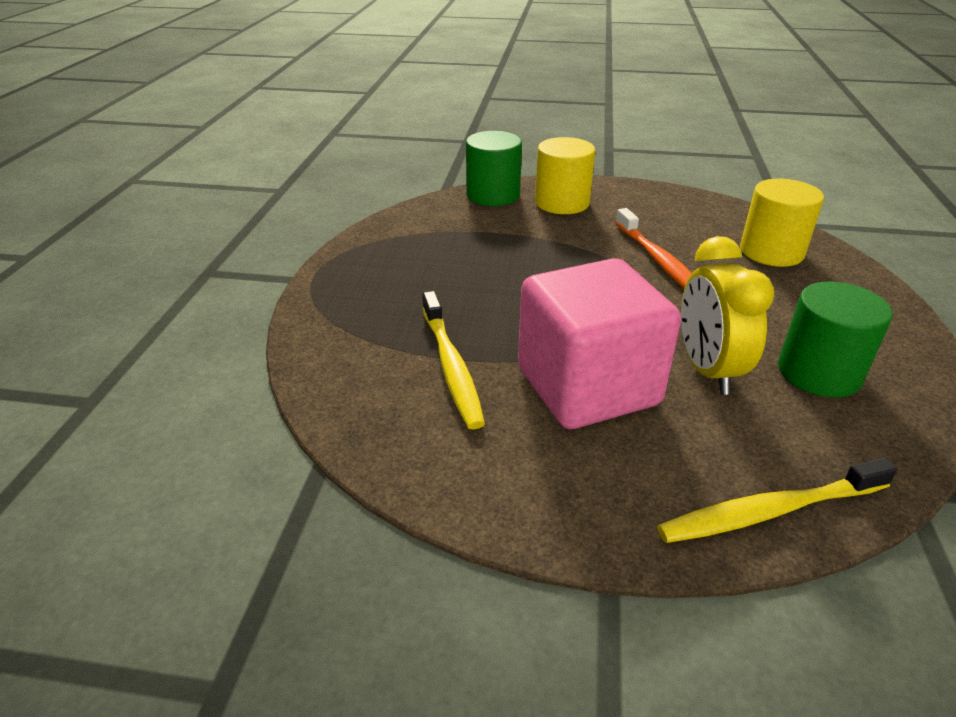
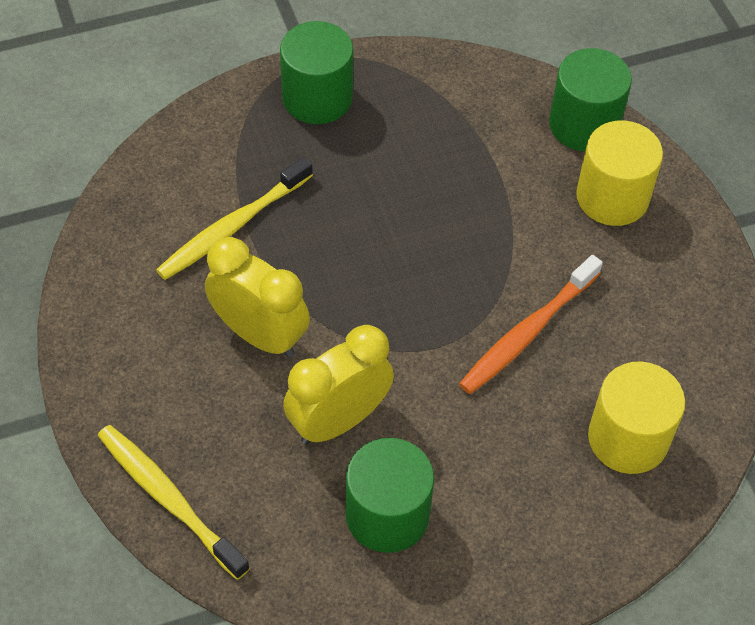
camera: 60 degrees right, 20 degrees up
pink cube [518,258,681,429] -> yellow clock [205,237,310,358]
none -> green cylinder [280,21,353,124]

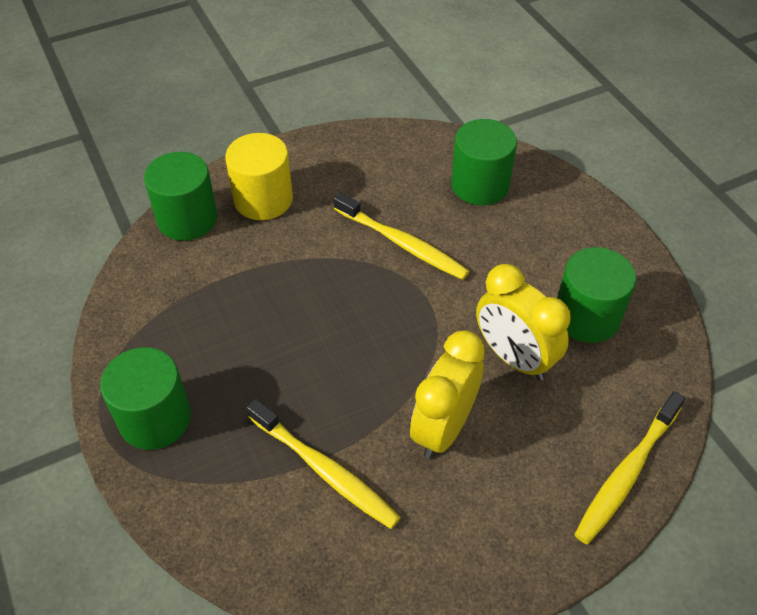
camera: 95 degrees left, 5 degrees down
orange toothbrush [459,255,603,394] -> yellow toothbrush [333,192,470,280]
yellow cylinder [588,362,685,474] -> green cylinder [451,119,517,205]

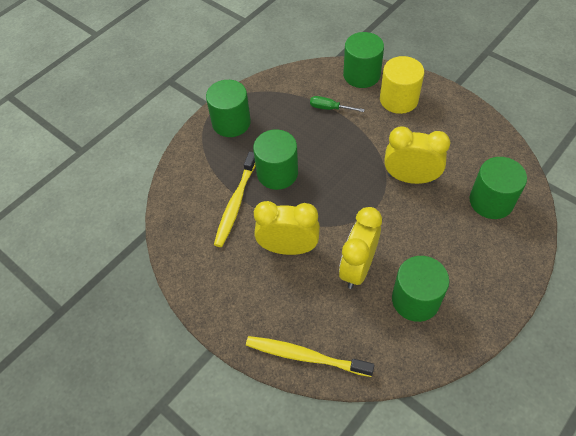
camera: 70 degrees right, 5 degrees up
yellow toothbrush [333,192,470,280] -> yellow clock [384,126,450,184]
none -> green cylinder [253,129,298,190]
none -> green screwdriver [310,96,365,112]

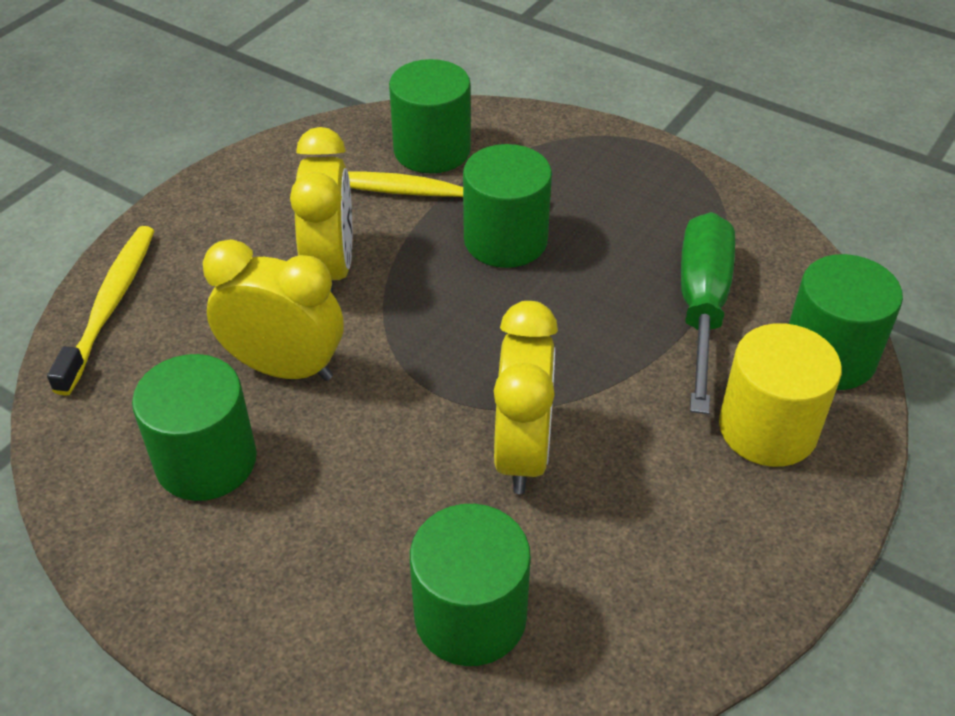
camera: 80 degrees right, 10 degrees down
green cylinder [206,80,251,137] -> green cylinder moved to [389,59,471,173]
green screwdriver [310,96,365,112] -> green screwdriver [681,212,735,414], size x2.05

